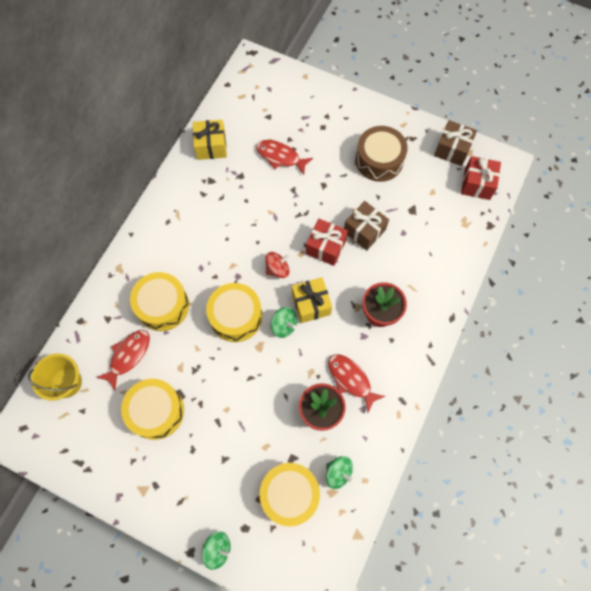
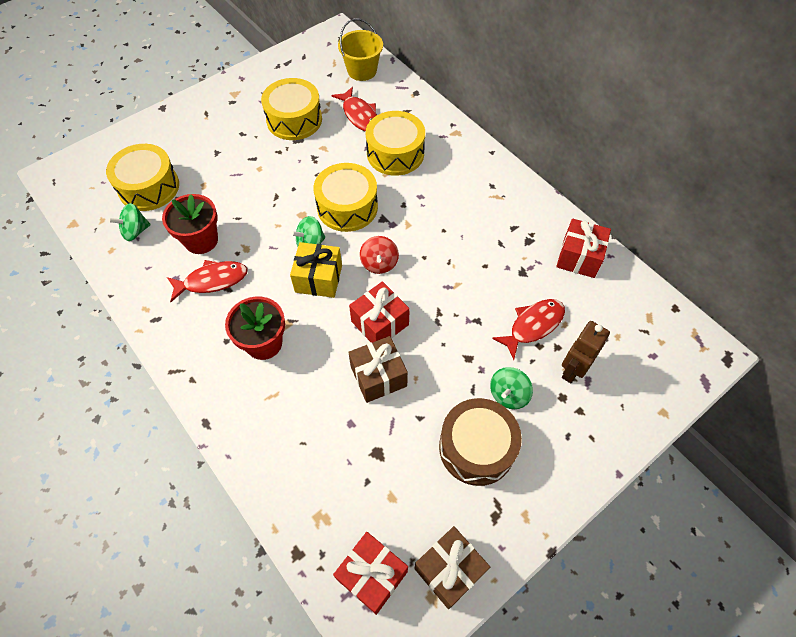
camera: 115 degrees right, 10 degrees down
yellow gift [193,120,227,160] -> red gift [556,218,611,278]
green spinning top [202,531,231,570] -> green spinning top moved to [490,367,533,409]
none -> brown robot [562,321,610,383]

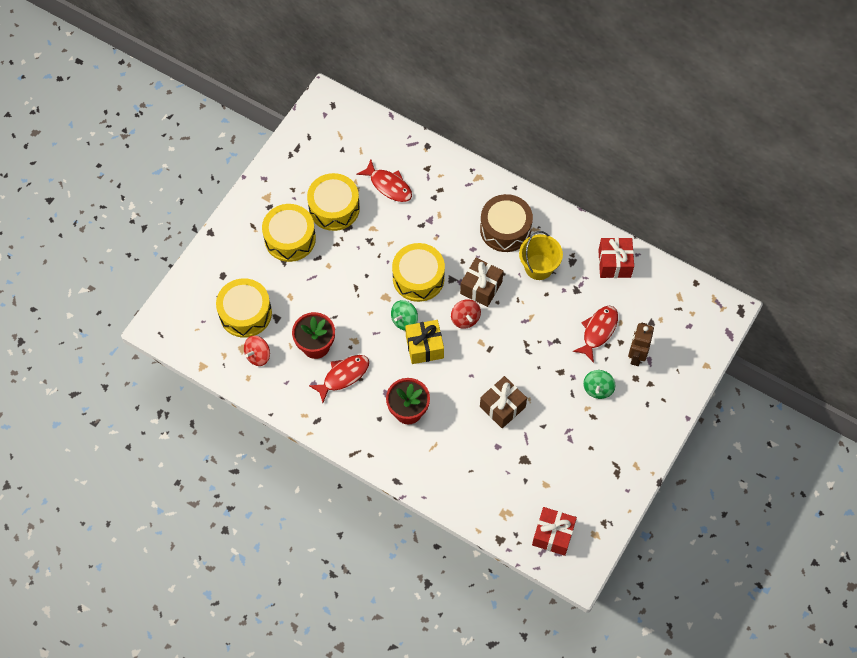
camera: 20 degrees left, 5 degrees up
green spinning top [109,203,151,241] -> red spinning top [244,336,270,366]
yellow bucket [338,18,383,81] -> yellow bucket moved to [519,231,563,280]
red gift [349,281,410,343] -> none
yellow drum [366,111,425,176] -> yellow drum moved to [262,204,316,262]
brown gift [414,526,490,609] -> brown gift moved to [460,258,503,307]
brown drum [439,398,522,486] -> brown drum moved to [480,194,533,252]

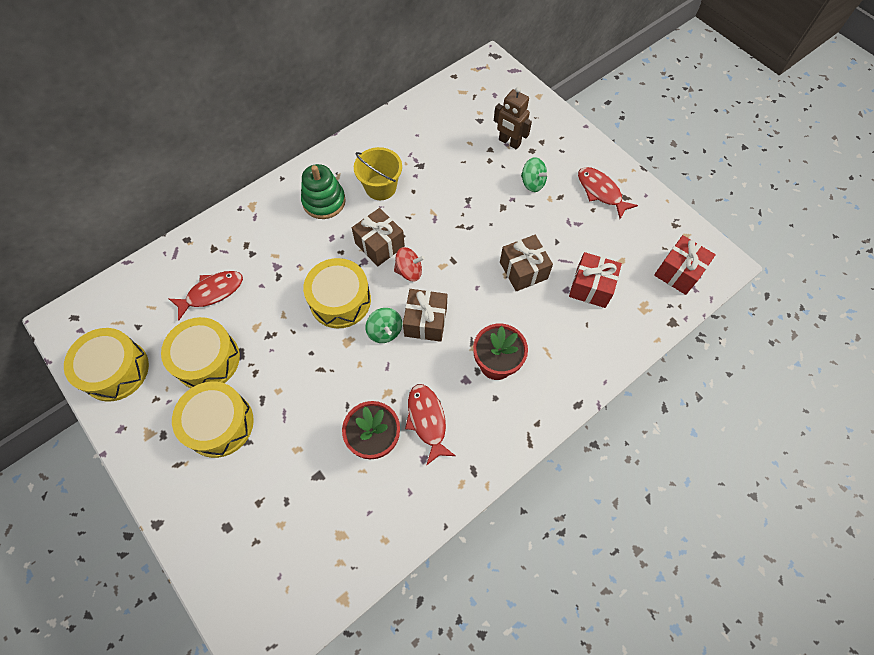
camera: 70 degrees left, 0 degrees up
yellow drum [216,278,272,338] -> yellow drum moved to [64,328,149,402]
red spinning top [244,336,270,366] -> none
yellow gift [405,320,444,364] -> brown gift [403,289,447,342]
brown drum [480,194,533,252] -> green stacking toy [301,164,346,219]
red fish [573,306,618,363] -> red fish moved to [578,167,638,219]
red gift [598,237,634,278] -> red gift moved to [569,252,622,308]

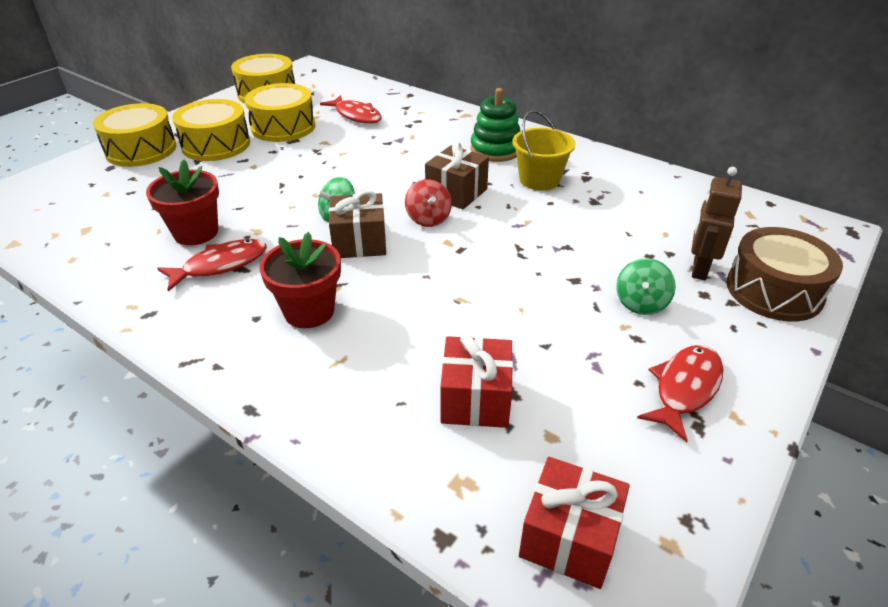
camera: 75 degrees right, 25 degrees down
yellow drum [303,258,371,329] -> yellow drum moved to [93,103,176,167]
brown gift [500,235,553,291] -> none
none -> brown drum [726,227,843,321]

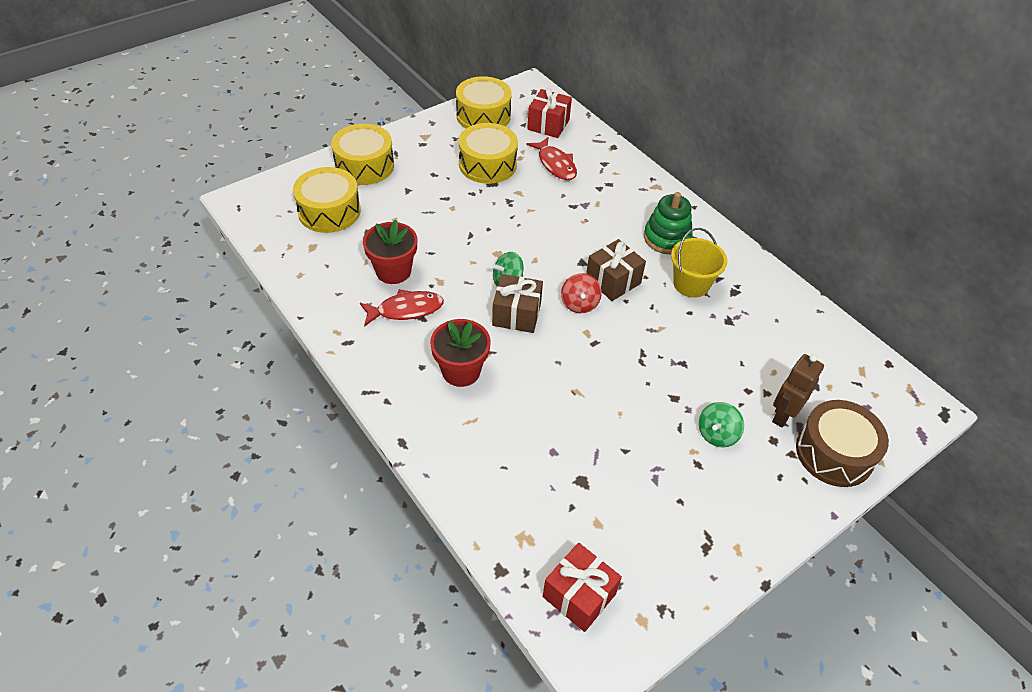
camera: 15 degrees right, 10 degrees up
yellow drum [172,99,250,161] -> yellow drum moved to [293,167,361,233]
red gift [440,334,513,428] -> red gift moved to [527,88,572,138]
red fish [637,345,723,442] -> none

